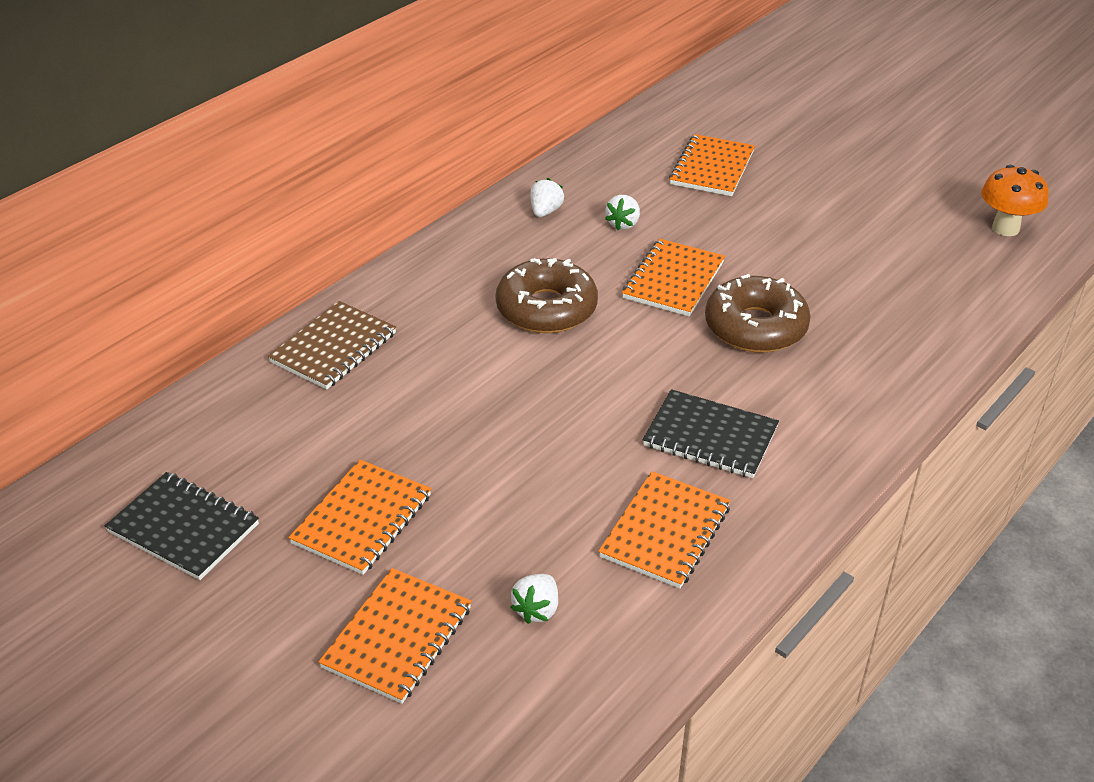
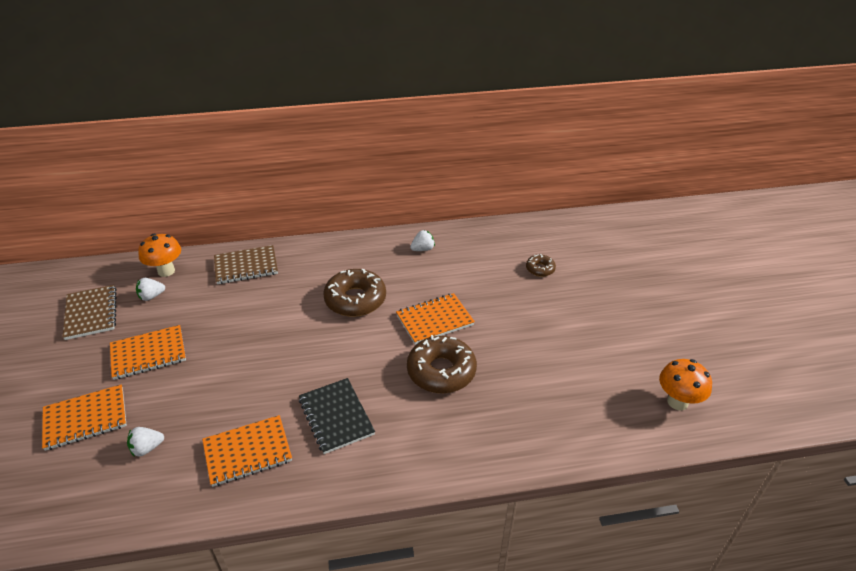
camera: 40 degrees right, 0 degrees up
black notebook [105,472,259,580] -> brown notebook [63,285,117,340]
white strawberry [605,195,640,230] -> white strawberry moved to [136,278,165,301]
orange notebook [669,134,755,196] -> brown donut [526,254,556,277]
none -> orange mushroom [138,234,181,277]

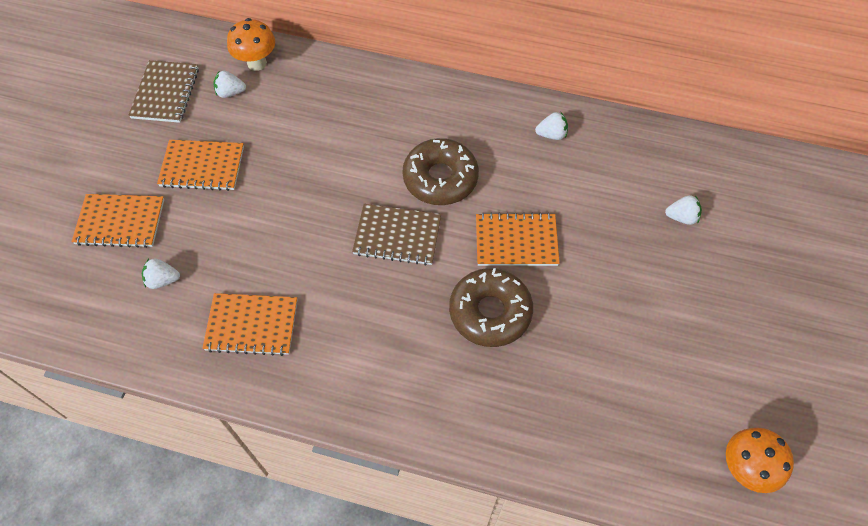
camera: 25 degrees right, 20 degrees up
brown notebook [214,245,278,284] -> brown notebook moved to [352,204,441,266]
black notebook [299,378,375,454] -> none
brown donut [526,254,556,277] -> white strawberry [665,195,702,225]

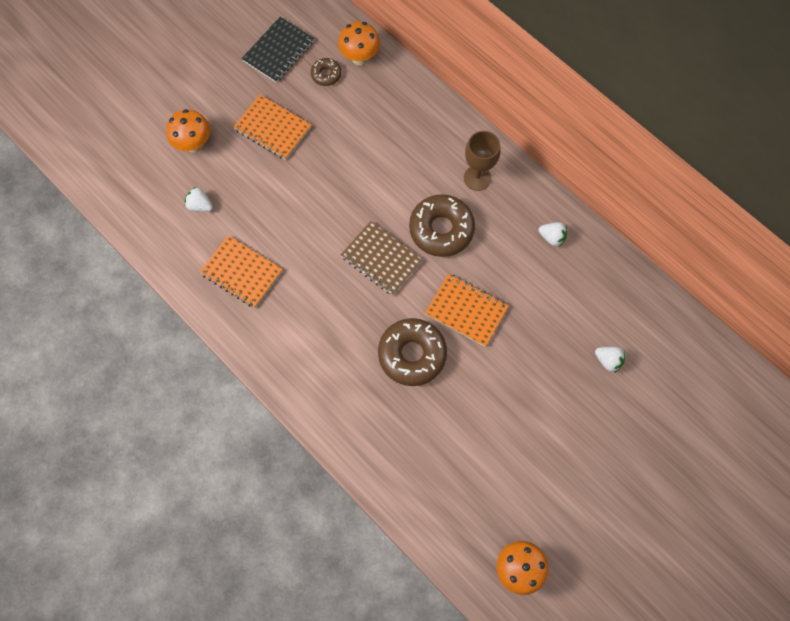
camera: 30 degrees right, 10 degrees up
orange notebook [72,194,164,248] -> orange mushroom [166,109,210,153]
brown notebook [128,60,199,123] -> black notebook [241,17,314,82]
white strawberry [214,70,246,98] -> brown donut [311,58,341,86]
none -> brown goblet [464,131,500,191]

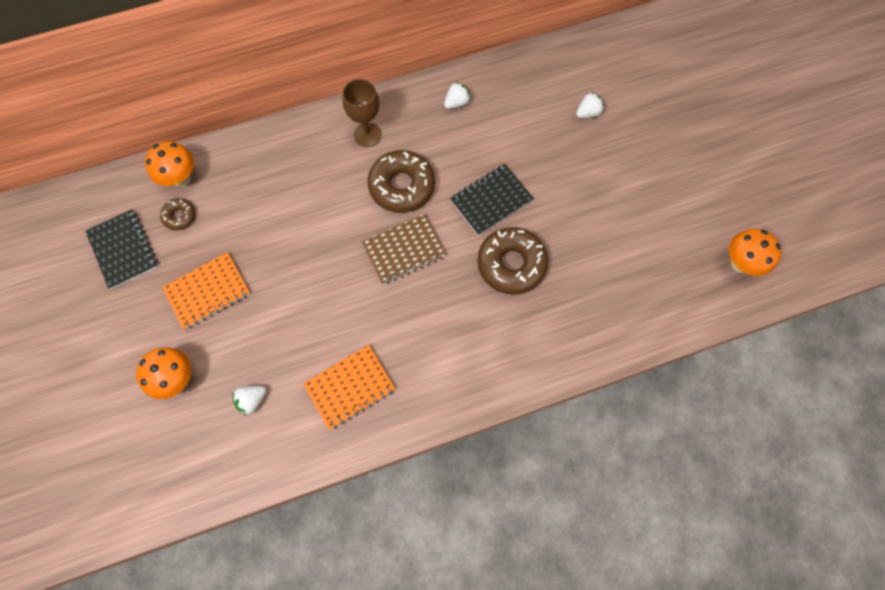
camera: 65 degrees left, 0 degrees up
orange notebook [425,274,508,347] -> black notebook [450,164,534,236]

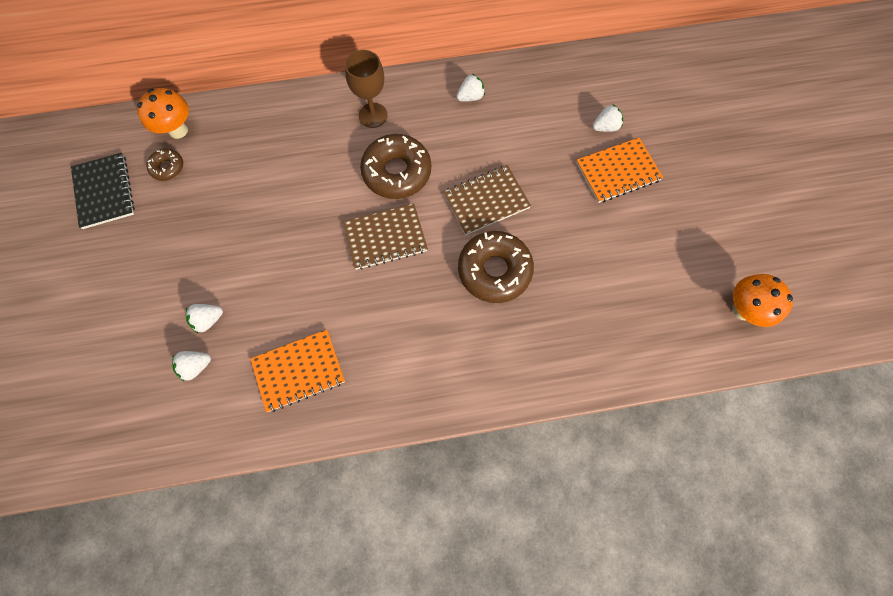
camera: 10 degrees right, 0 degrees up
orange mushroom [136,347,191,399] -> none
orange notebook [162,252,250,330] -> orange notebook moved to [576,138,663,203]
black notebook [450,164,534,236] -> brown notebook [443,165,531,235]
none -> white strawberry [186,304,223,333]

